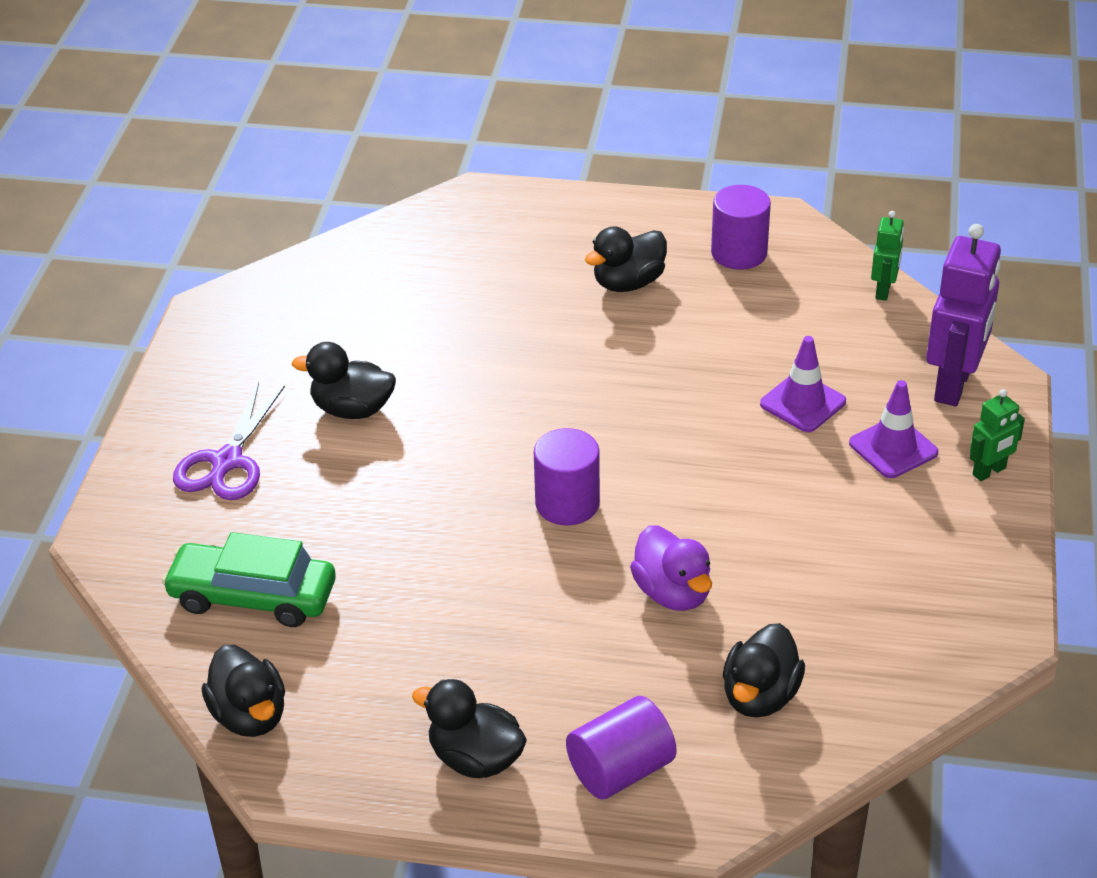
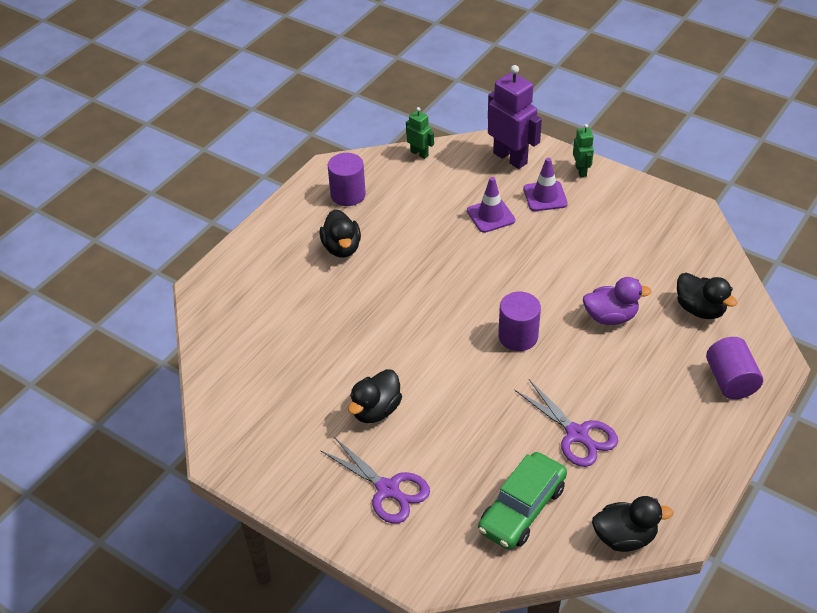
camera: 65 degrees left, 5 degrees up
black duck [412,679,527,778] -> none
none -> purple scissors [515,379,618,467]

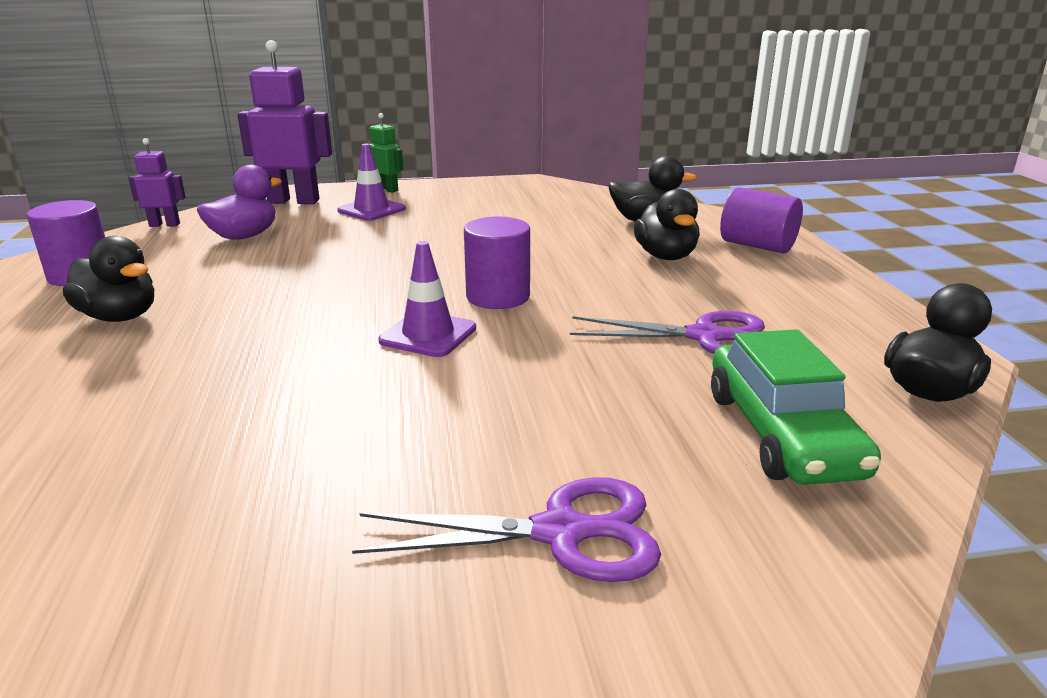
camera: 45 degrees left, 20 degrees down
black duck [348,369,402,423] -> black duck moved to [634,189,700,260]
green robot [406,107,434,159] -> purple robot [128,138,186,227]
purple traffic cone [467,177,515,233] -> purple traffic cone moved to [378,241,476,357]
purple duck [583,277,652,325] -> purple duck moved to [197,165,282,240]

